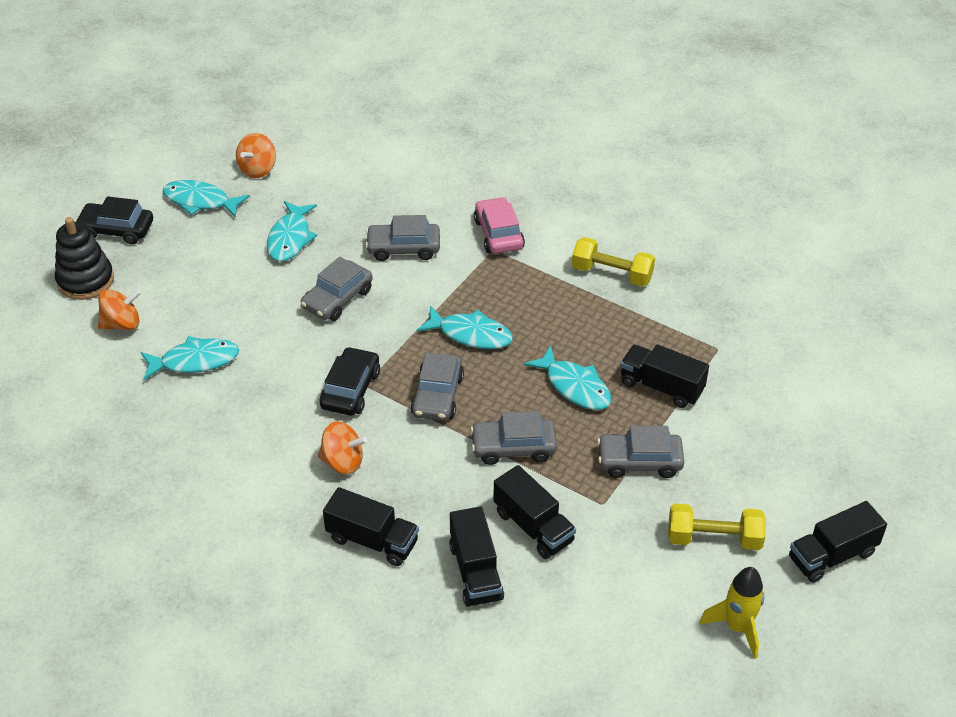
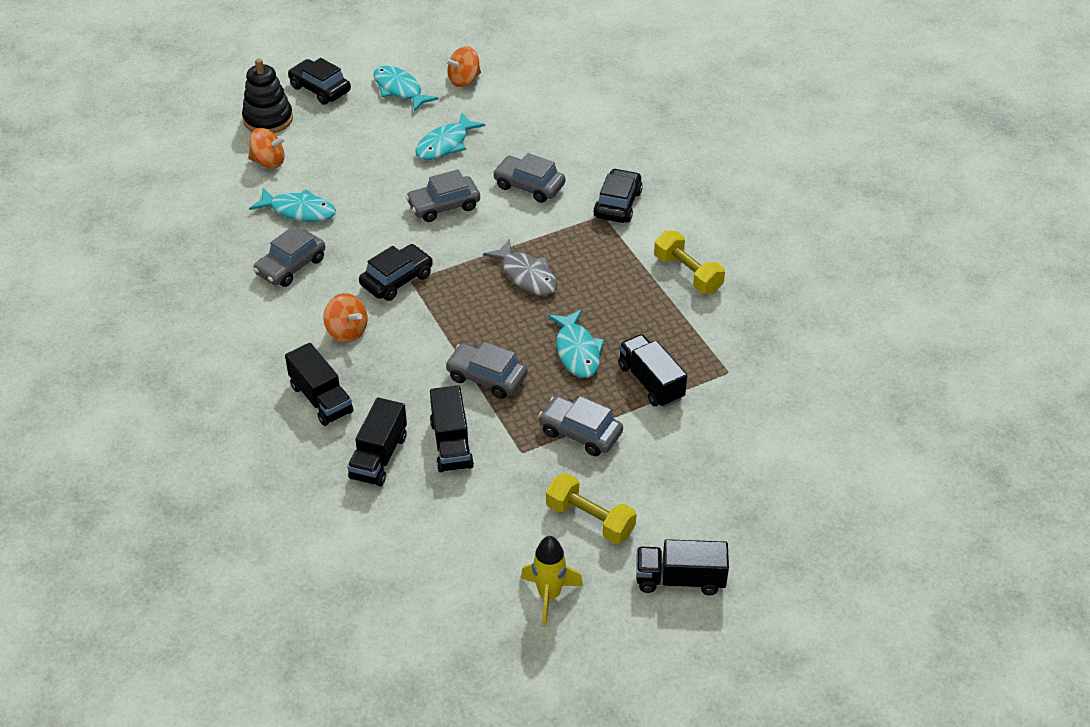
camera: 30 degrees right, 0 degrees up
grey car [410,352,464,421] -> grey car moved to [253,226,325,287]
turquoise fish [416,306,513,349] -> grey fish [483,239,557,296]
pink car [474,197,525,254] -> black car [593,168,643,223]

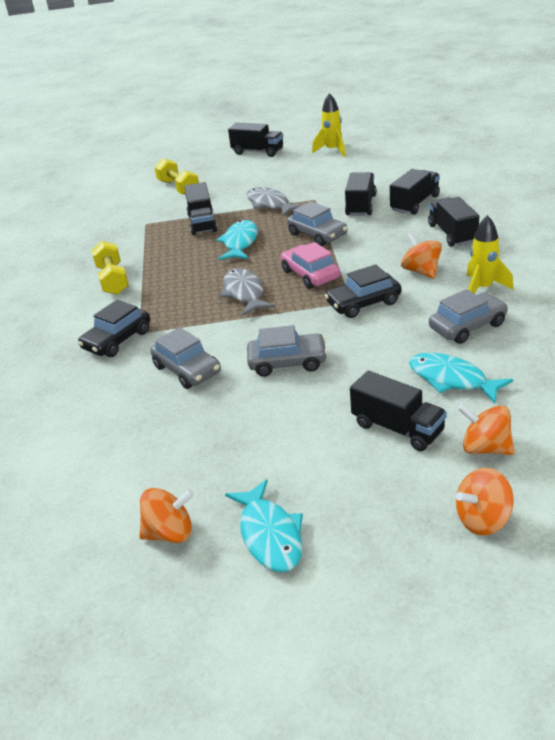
camera: 155 degrees left, 10 degrees down
black stacking toy [242,58,293,133] -> orange spinning top [456,468,514,535]
black car [288,58,351,105] -> none
turquoise fish [415,112,485,160] -> none
grey car [538,396,623,456] -> grey fish [246,187,302,217]
yellow dumbbell [546,473,637,544] -> yellow dumbbell moved to [154,158,199,195]
none -> pink car [281,242,340,289]
none -> black truck [350,371,447,451]
none -> yellow rocket [467,215,514,294]

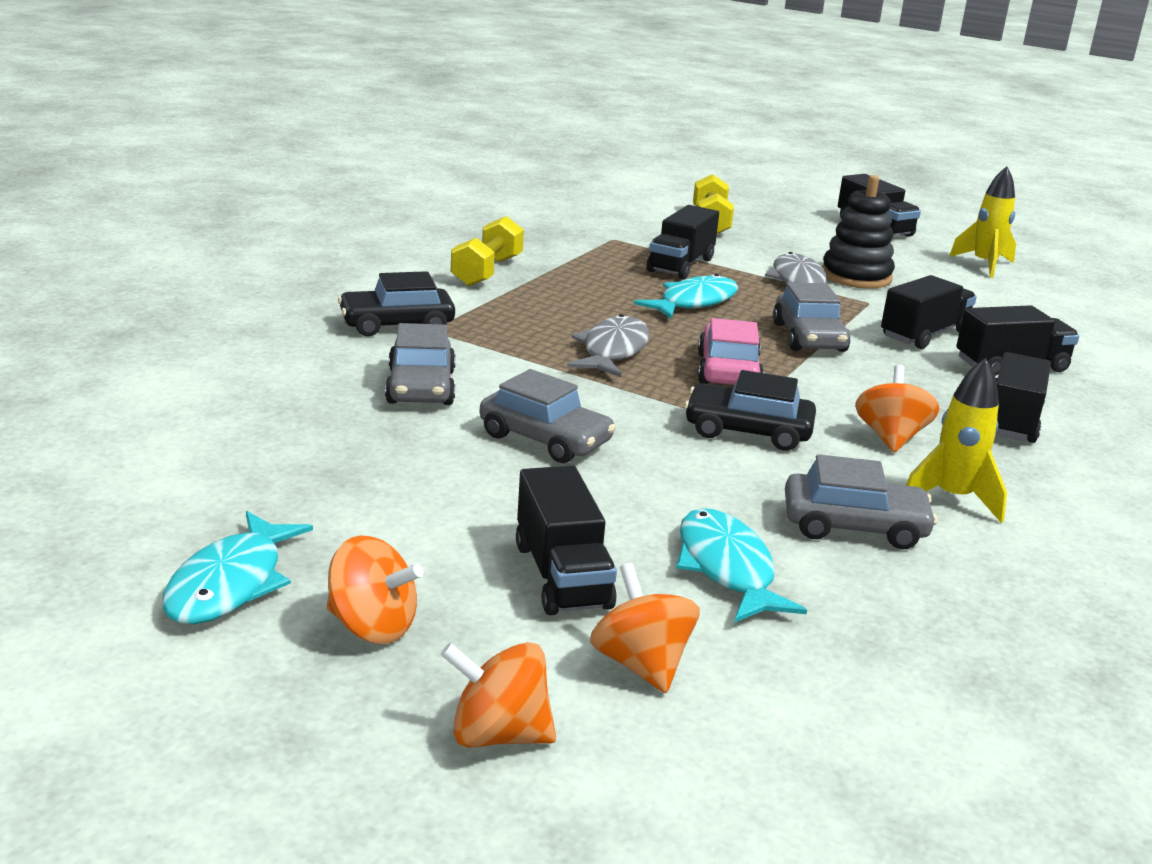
camera: 30 degrees right, 10 degrees down
orange spinning top [139,488,194,543] -> orange spinning top moved to [327,535,423,644]
none -> black stacking toy [822,175,895,289]

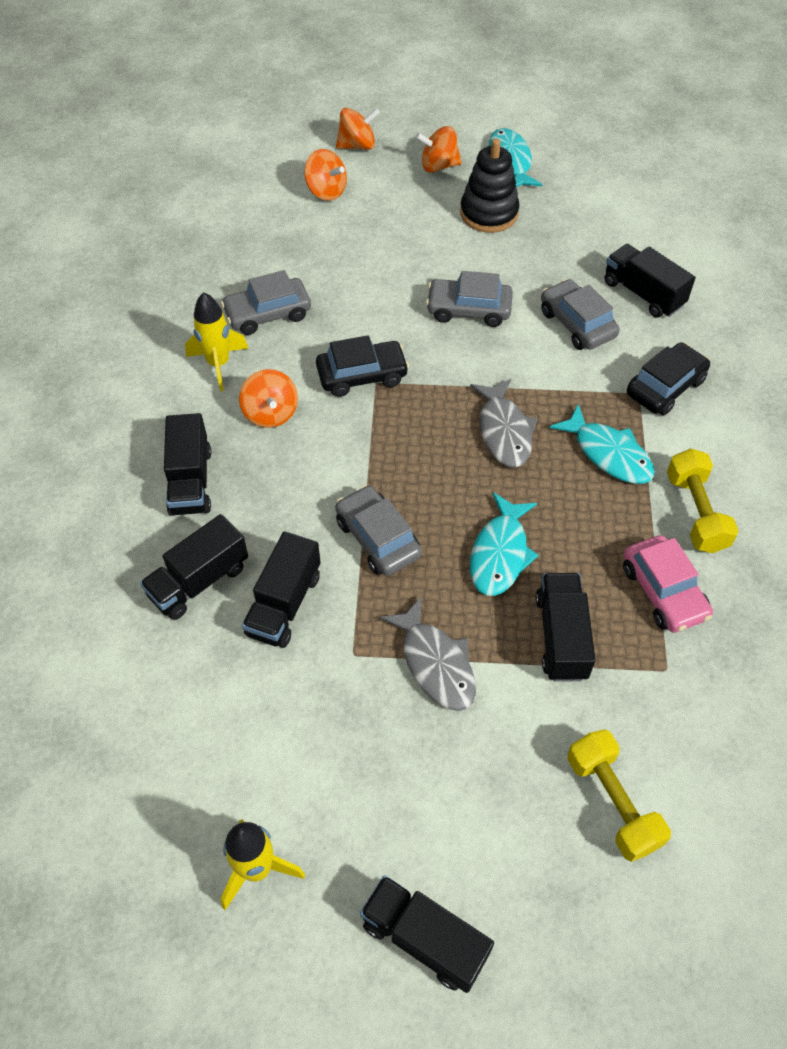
camera: 155 degrees right, 30 degrees up
black truck [516,465,617,615] -> black truck moved to [604,244,696,318]
turquoise fish [676,508,807,623] -> turquoise fish moved to [549,404,655,484]
pink car [698,318,764,385] -> pink car moved to [623,535,713,633]
black stacking toy [822,175,895,289] -> black stacking toy moved to [460,139,519,233]

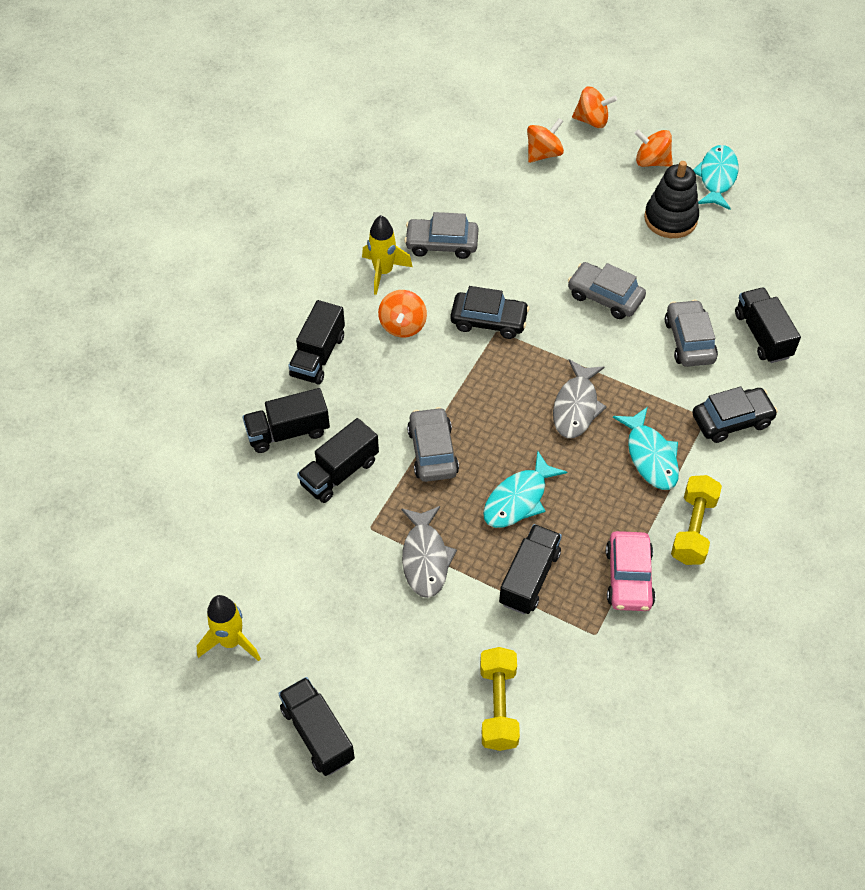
camera: 25 degrees right, 0 degrees up
orange spinning top [304,149,347,201] -> orange spinning top turned 105 degrees counterclockwise [527,118,564,163]

